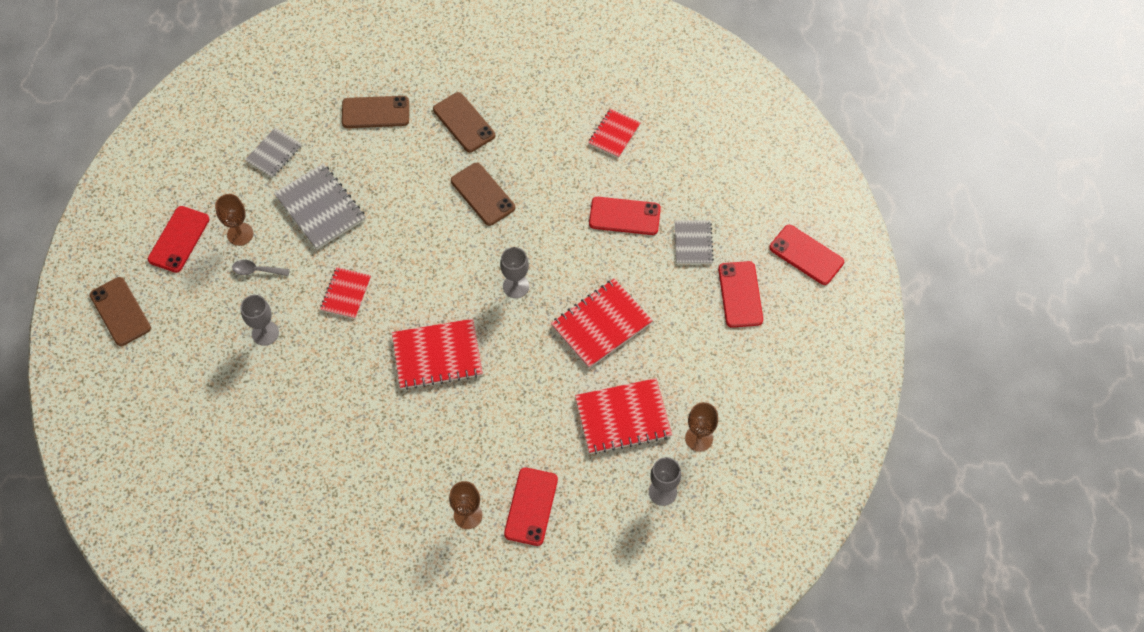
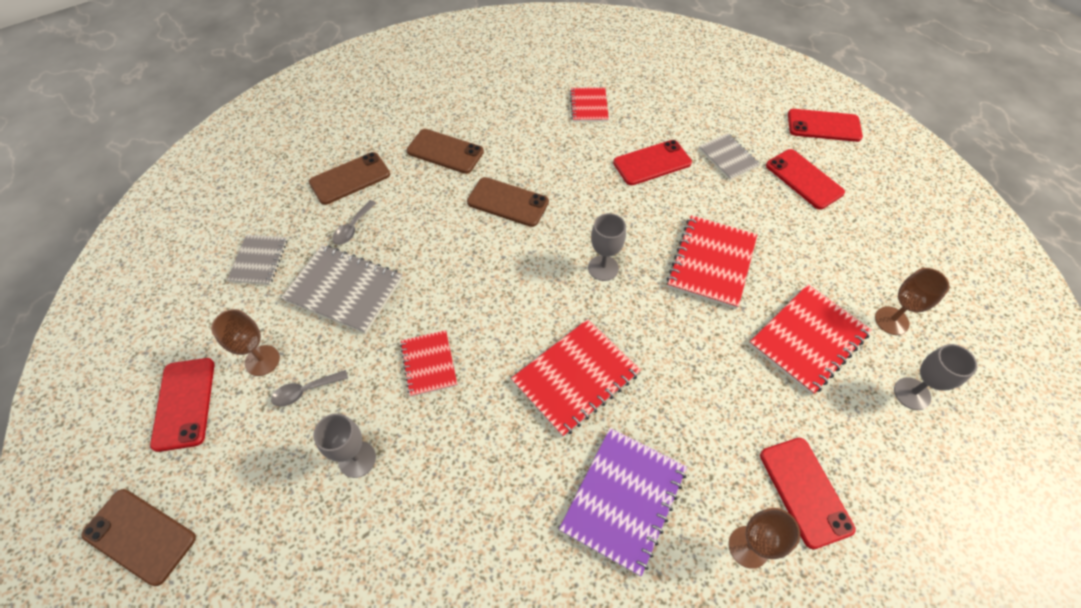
camera: 30 degrees left, 5 degrees down
none -> grey spoon [332,200,376,245]
none -> purple notebook [559,428,687,576]

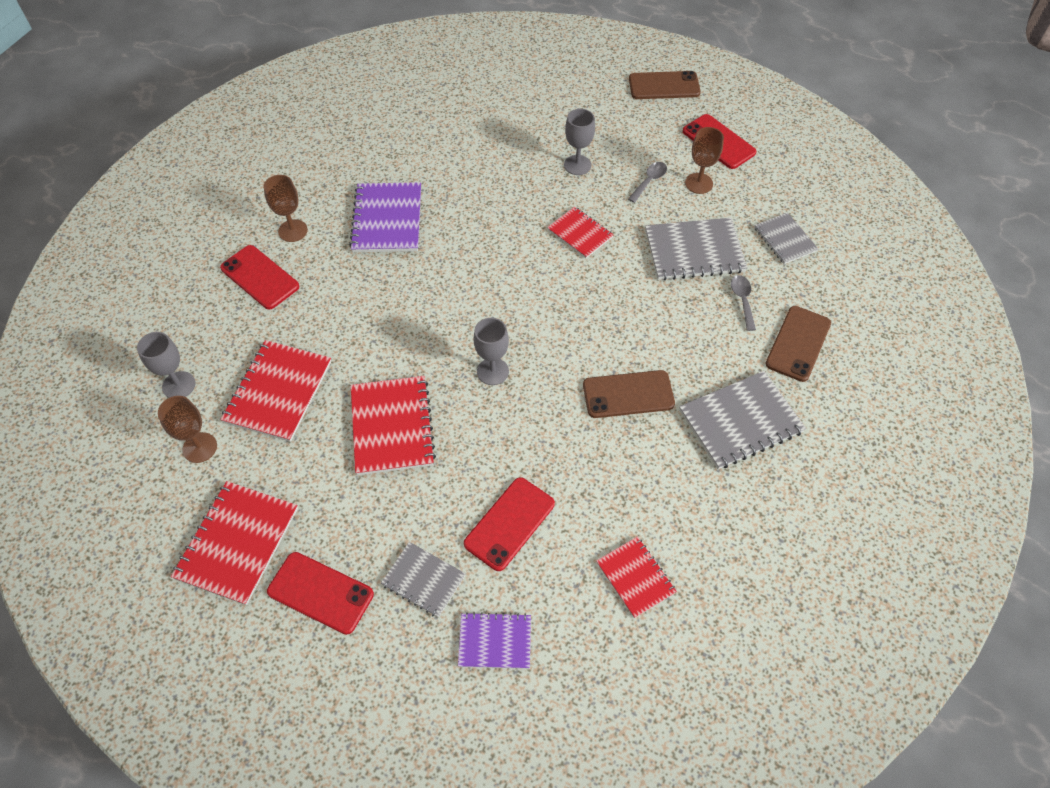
camera: 150 degrees right, 0 degrees up
brown phone [406,129,484,174] -> grey notebook [679,371,806,469]
red notebook [511,319,641,437] -> red notebook moved to [171,481,298,605]
red phone [788,109,863,142] -> none
none -> purple notebook [458,612,531,669]

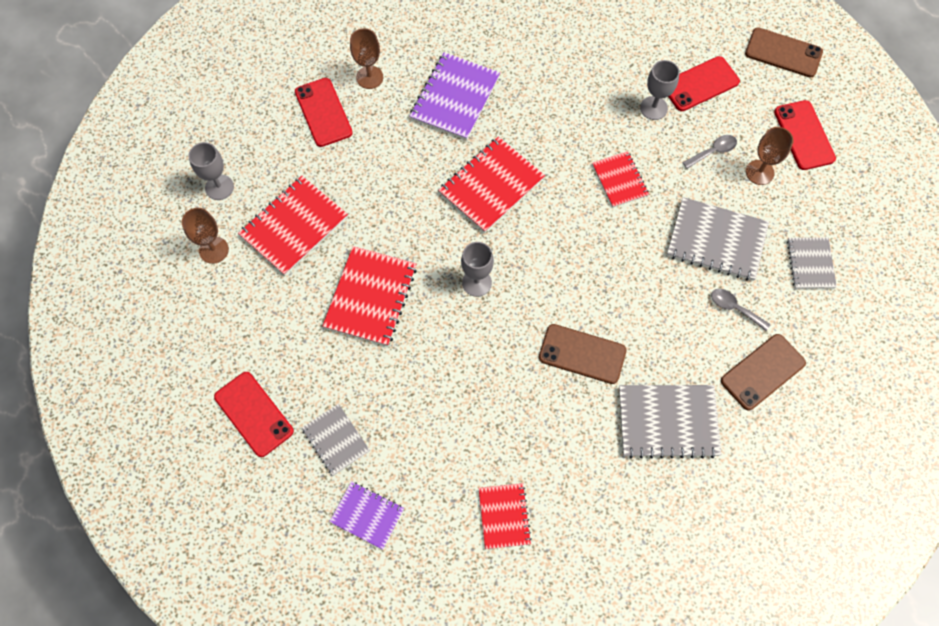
camera: 25 degrees right, 10 degrees up
red notebook [171,481,298,605] -> red notebook moved to [438,136,545,233]
red phone [464,477,555,571] -> red phone moved to [668,56,740,111]
grey spoon [731,275,756,331] -> grey spoon turned 75 degrees counterclockwise [711,289,771,331]

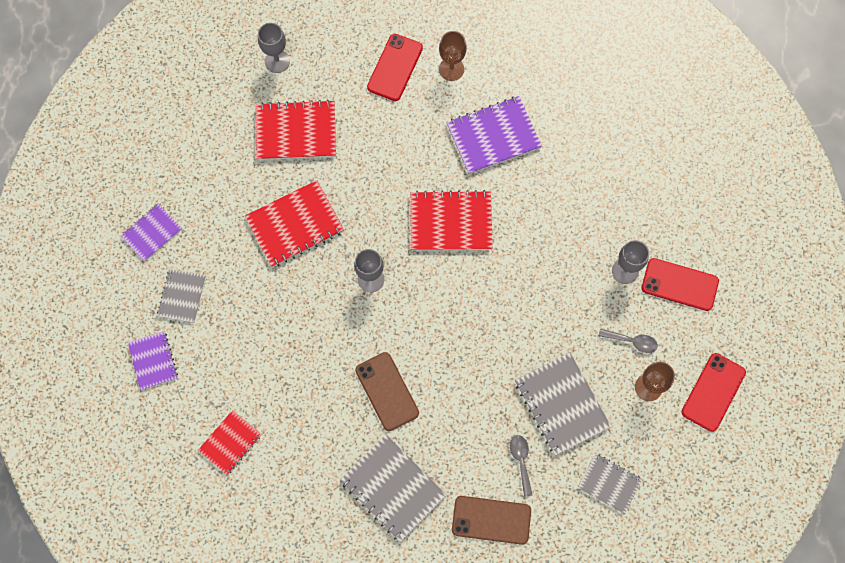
camera: 45 degrees right, 5 degrees up
brown goblet [182,208,229,264] -> none
red phone [214,372,294,457] -> purple notebook [121,204,182,261]
red notebook [592,151,649,208] -> none
brown phone [745,28,823,77] -> none
grey notebook [787,237,837,289] -> grey notebook turned 75 degrees clockwise [578,453,642,514]

